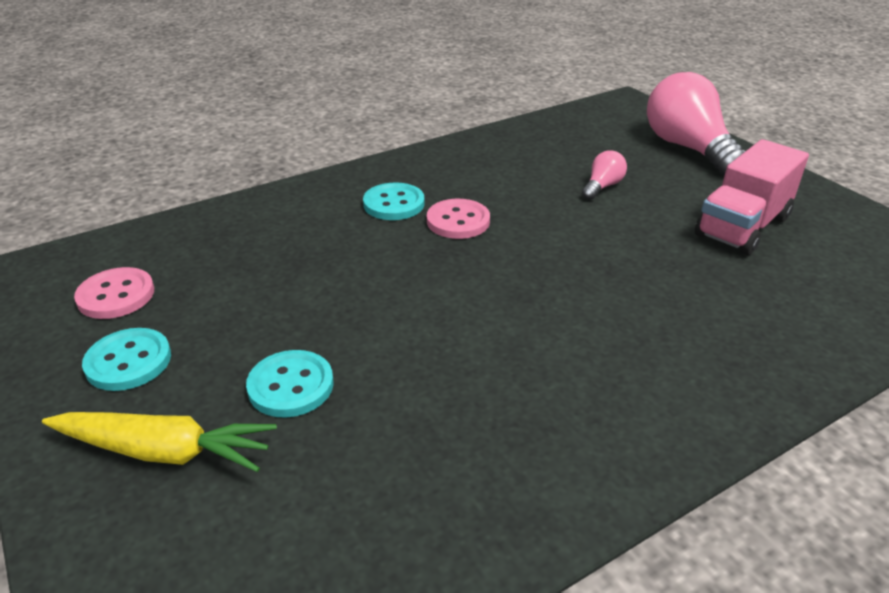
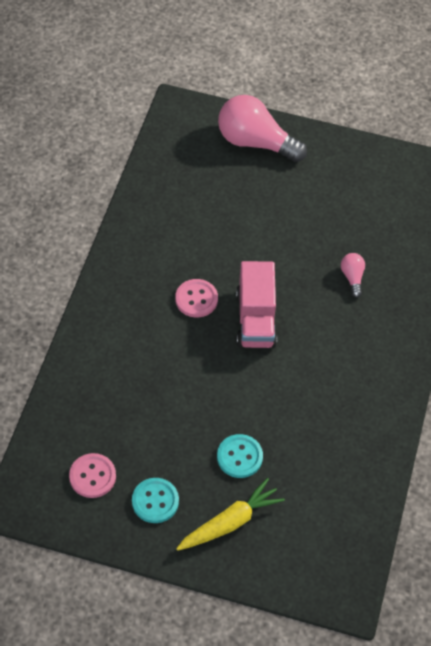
camera: 45 degrees left, 20 degrees up
turquoise button [363,182,425,220] -> none
pink light bulb [582,150,627,200] -> pink light bulb moved to [341,253,365,298]
pink truck [695,139,809,255] -> pink truck moved to [236,261,277,348]

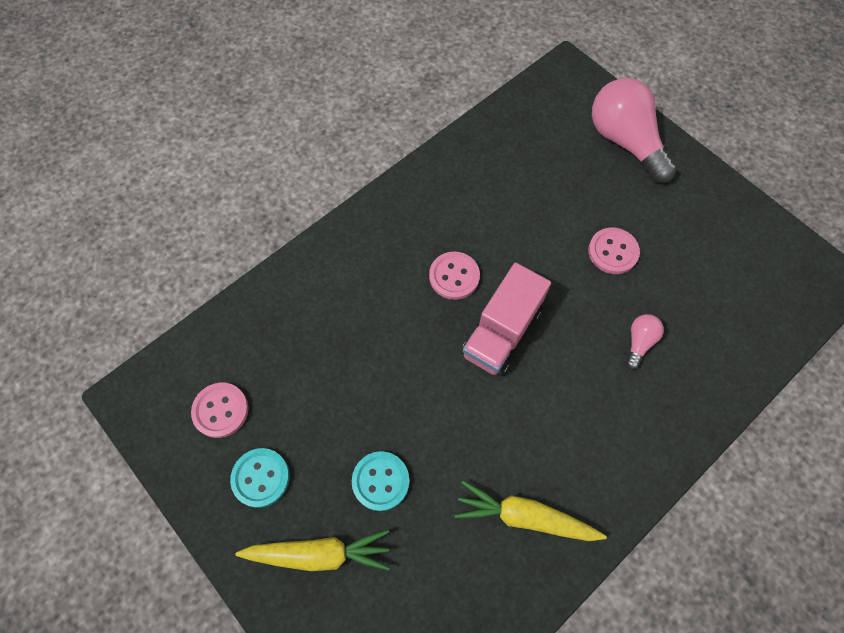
camera: 35 degrees right, 10 degrees up
none -> yellow carrot [454,481,607,541]
none -> pink button [588,227,640,274]

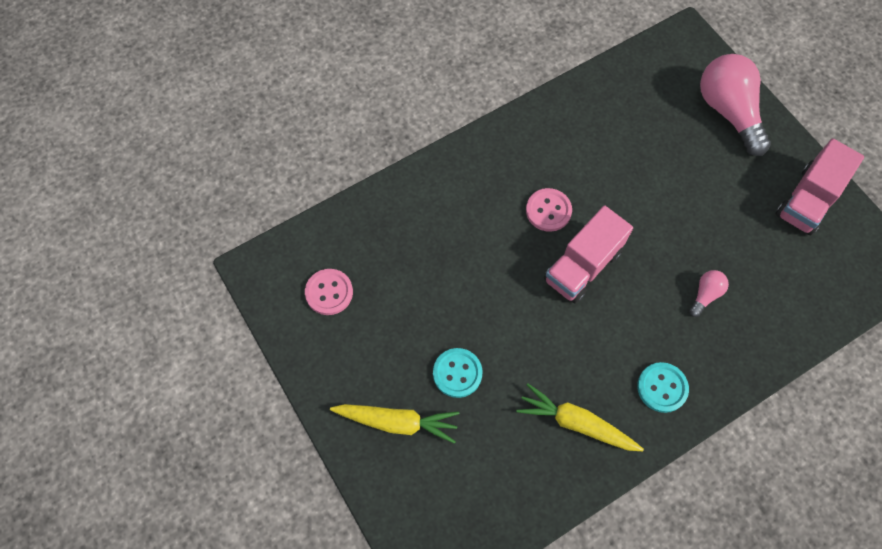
camera: 10 degrees right, 0 degrees up
turquoise button [230,448,289,508] -> turquoise button moved to [637,362,689,413]
pink button [588,227,640,274] -> none
none -> pink truck [775,138,864,235]

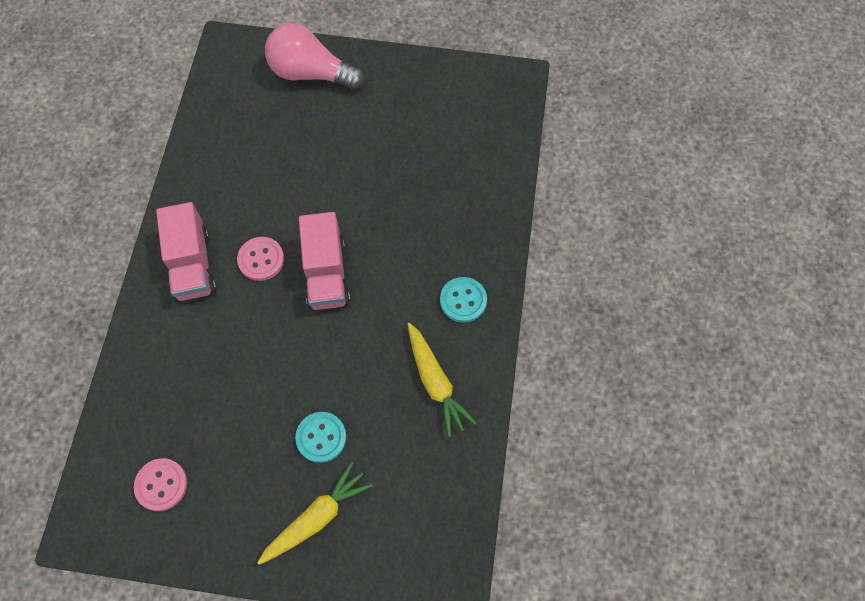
camera: 50 degrees left, 0 degrees up
yellow carrot [516,384,644,451] -> yellow carrot turned 90 degrees counterclockwise [408,323,477,437]
pink light bulb [689,270,729,317] -> none
pink truck [775,138,864,235] -> pink truck moved to [156,202,217,301]

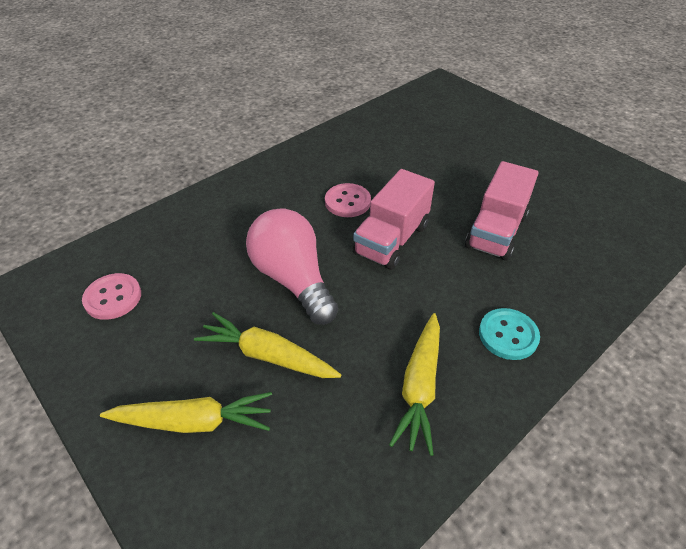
camera: 40 degrees right, 20 degrees down
pink truck [156,202,217,301] -> pink truck moved to [465,161,539,261]
pink light bulb [265,23,365,90] -> pink light bulb moved to [246,208,338,325]
turquoise button [295,412,346,463] -> yellow carrot [194,312,341,378]

